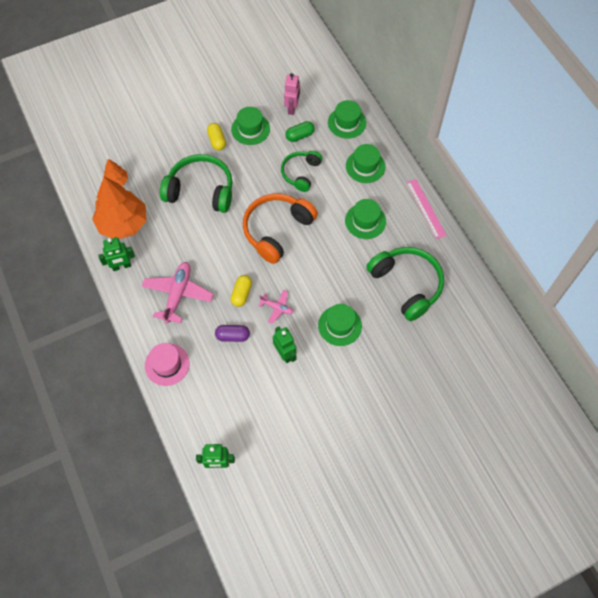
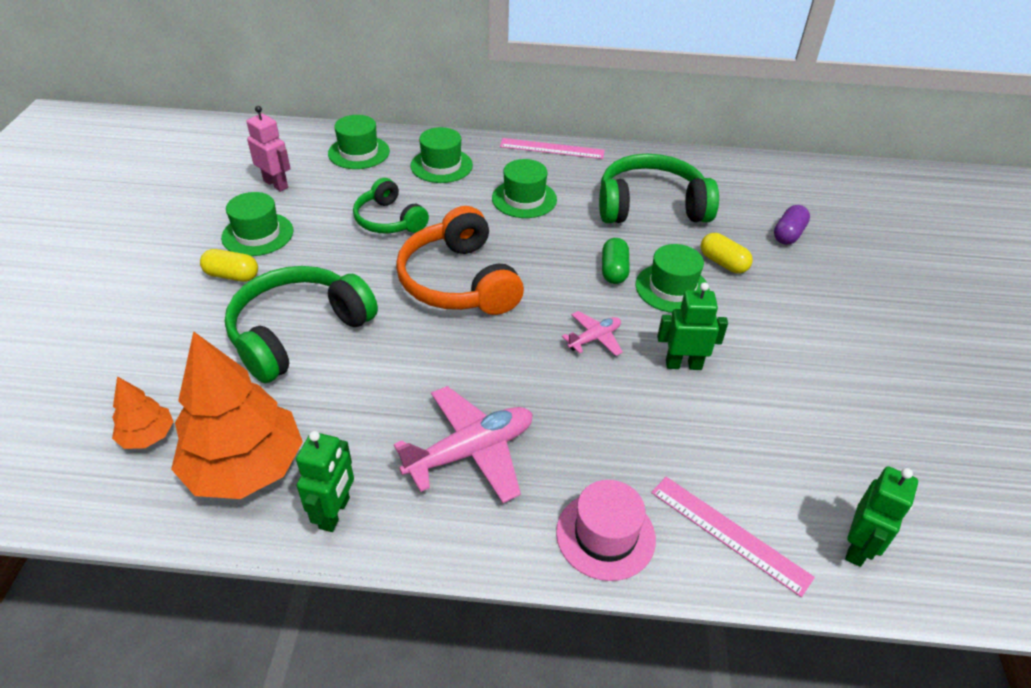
camera: 60 degrees left, 20 degrees down
pink plane [142,262,214,324] -> pink plane turned 105 degrees clockwise [394,386,533,503]
purple capsule [215,325,250,342] -> purple capsule moved to [774,205,810,245]
yellow capsule [231,275,252,307] -> yellow capsule moved to [701,233,753,273]
green capsule [286,121,315,142] -> green capsule moved to [602,238,630,284]
none -> pink ruler [651,477,815,597]

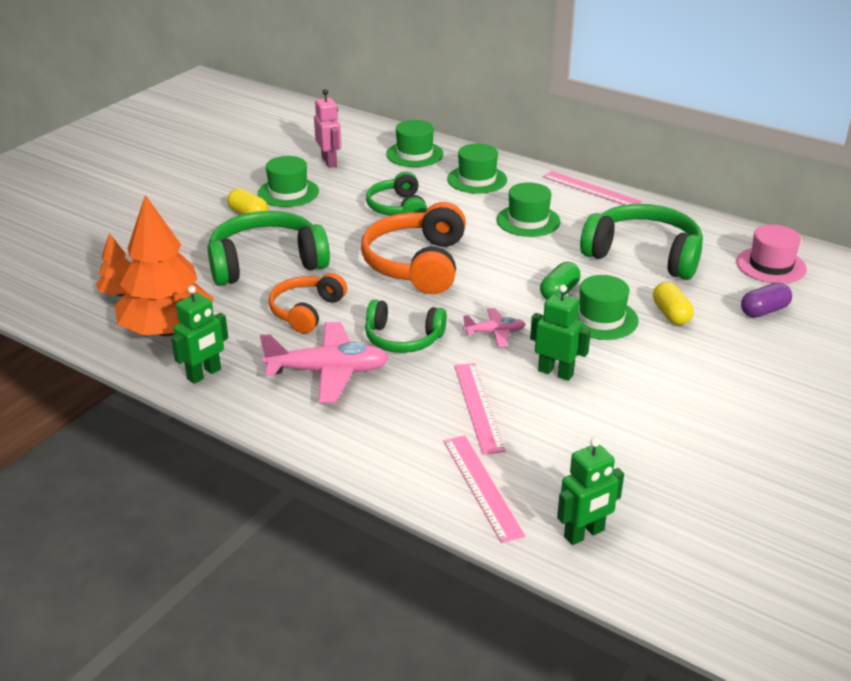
camera: 30 degrees right, 10 degrees down
pink hat [556,480,656,581] -> pink hat moved to [736,225,807,284]
none -> orange headphones [268,273,347,333]
none -> green headphones [365,300,447,353]
none -> pink ruler [454,363,506,455]

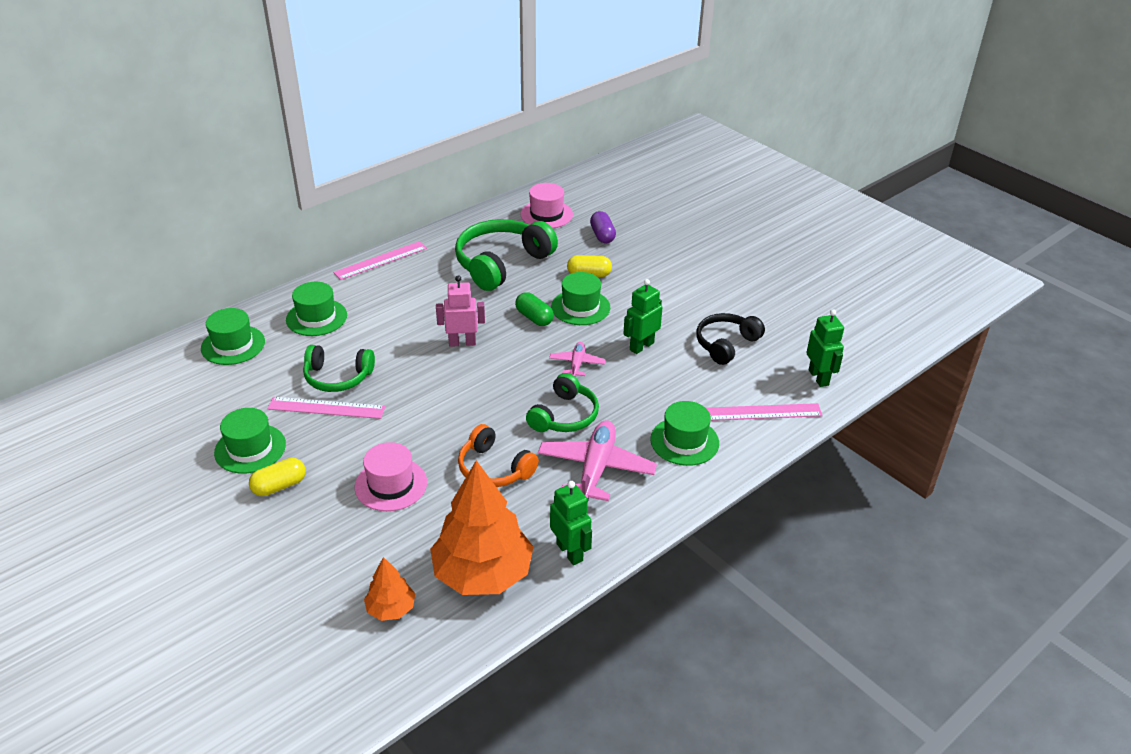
camera: 75 degrees left, 5 degrees up
green headphones [208,211,330,286] -> pink hat [354,442,427,511]
pink robot [314,89,341,168] -> pink robot moved to [436,275,485,347]
orange headphones [361,202,466,294] -> none
pink ruler [454,363,506,455] -> pink ruler moved to [267,397,385,419]
green hat [496,182,560,237] -> green hat moved to [650,401,719,466]
none -> black headphones [696,313,765,365]

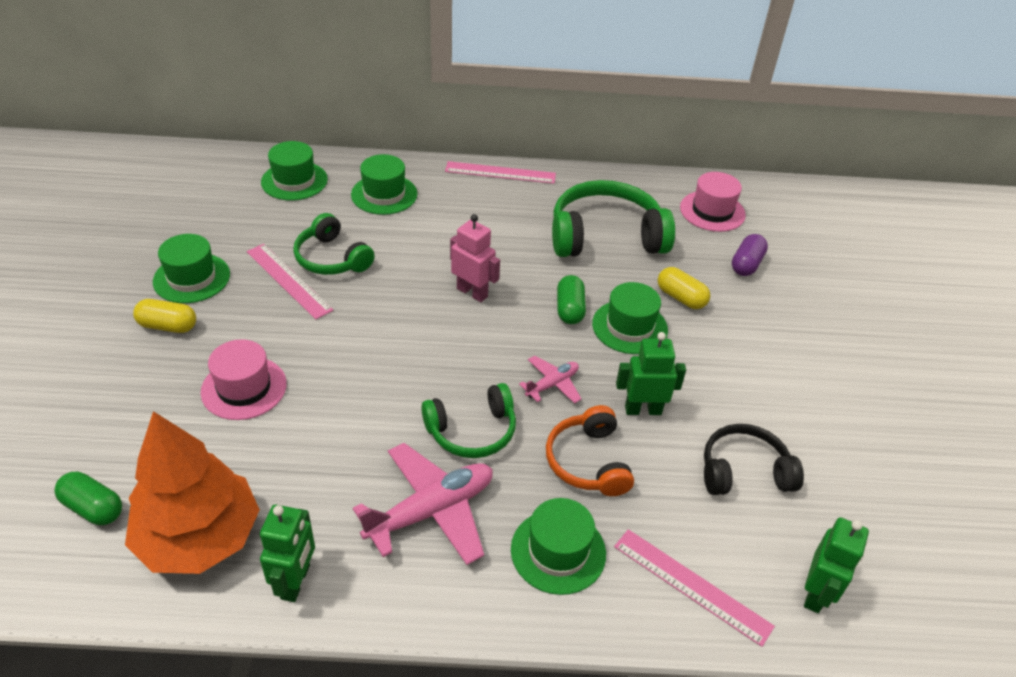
camera: 40 degrees right, 5 degrees up
orange tree [364,557,415,621] -> green capsule [54,472,122,525]
orange headphones [458,424,539,487] -> orange headphones moved to [546,405,634,496]

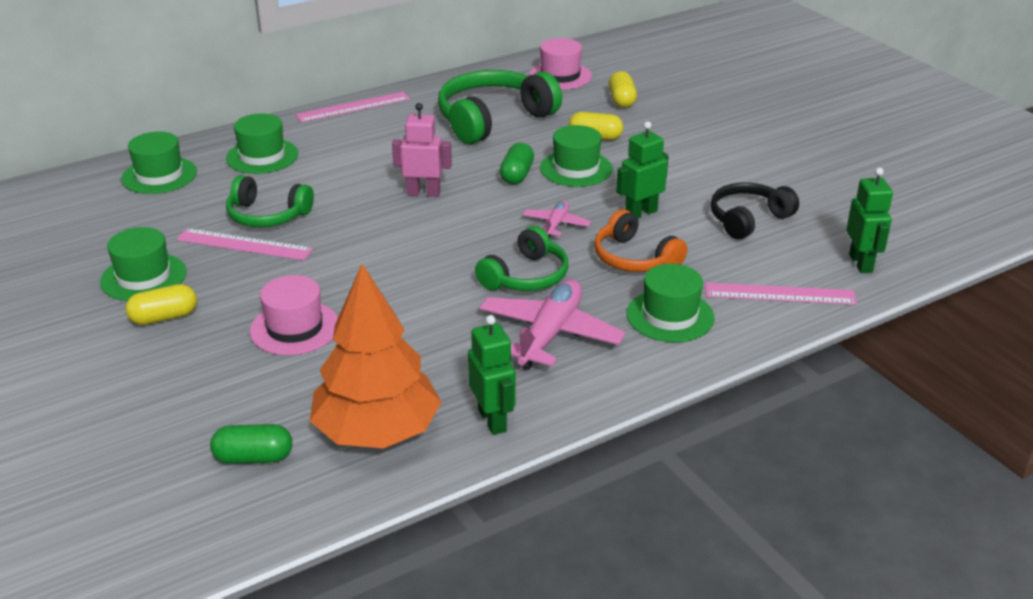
camera: 30 degrees left, 10 degrees down
green capsule [557,275,586,324] -> green capsule turned 45 degrees clockwise [500,143,534,184]
purple capsule [732,234,768,276] -> yellow capsule [609,71,637,108]

